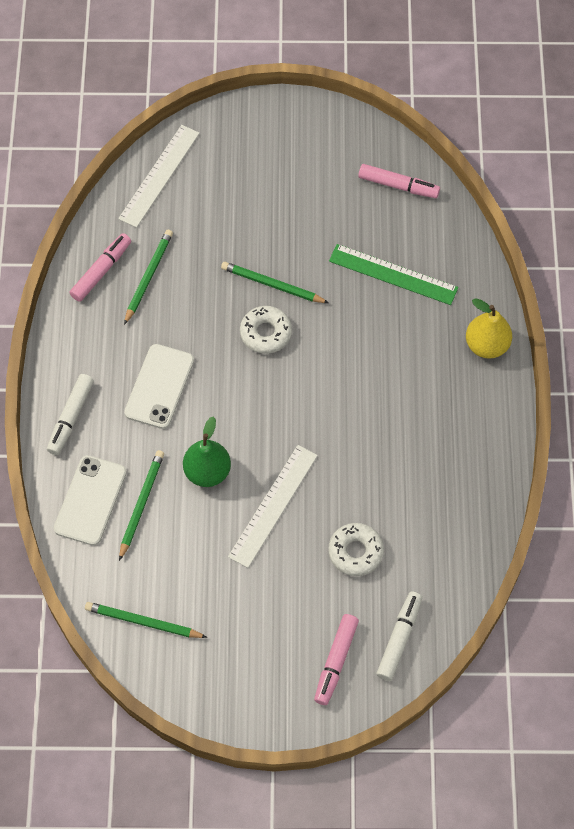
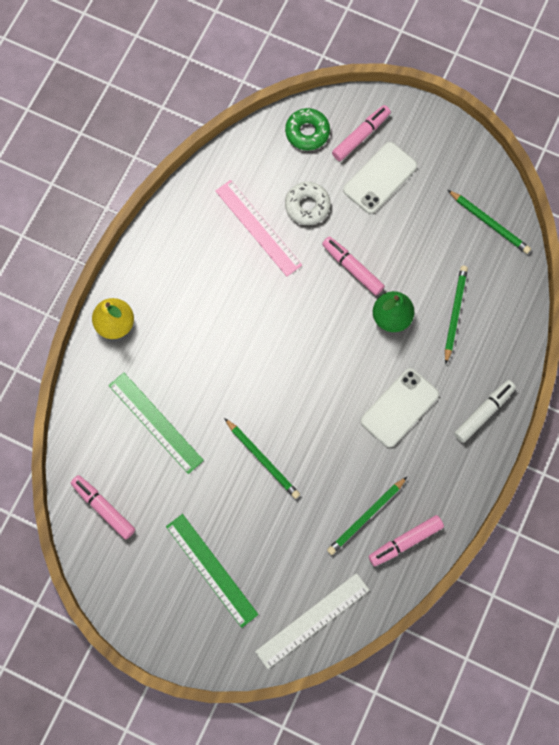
camera: 155 degrees left, 10 degrees up
white phone [54,455,127,546] -> white phone moved to [343,142,417,214]
green pencil [119,450,164,561] -> green pencil turned 150 degrees clockwise [445,266,468,364]
white ruler [228,445,318,568] -> pink marker [322,236,385,295]
white donut [240,306,292,354] -> none
white marker [376,591,422,681] -> green donut [285,108,330,151]
none -> green ruler [166,514,259,628]
none -> pink ruler [216,180,302,276]

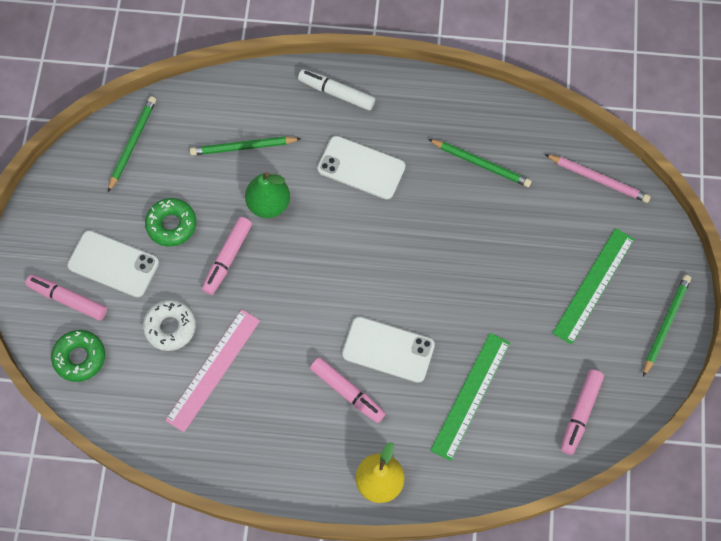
camera: 110 degrees left, 5 degrees down
green pencil [224,418,300,499] -> green pencil moved to [643,275,691,377]
white ruler [255,573,369,669] -> pink pencil [545,154,651,203]
pink marker [369,515,444,566] -> pink marker moved to [310,357,386,423]
none -> green donut [145,198,196,247]
none -> white phone [342,316,435,383]

